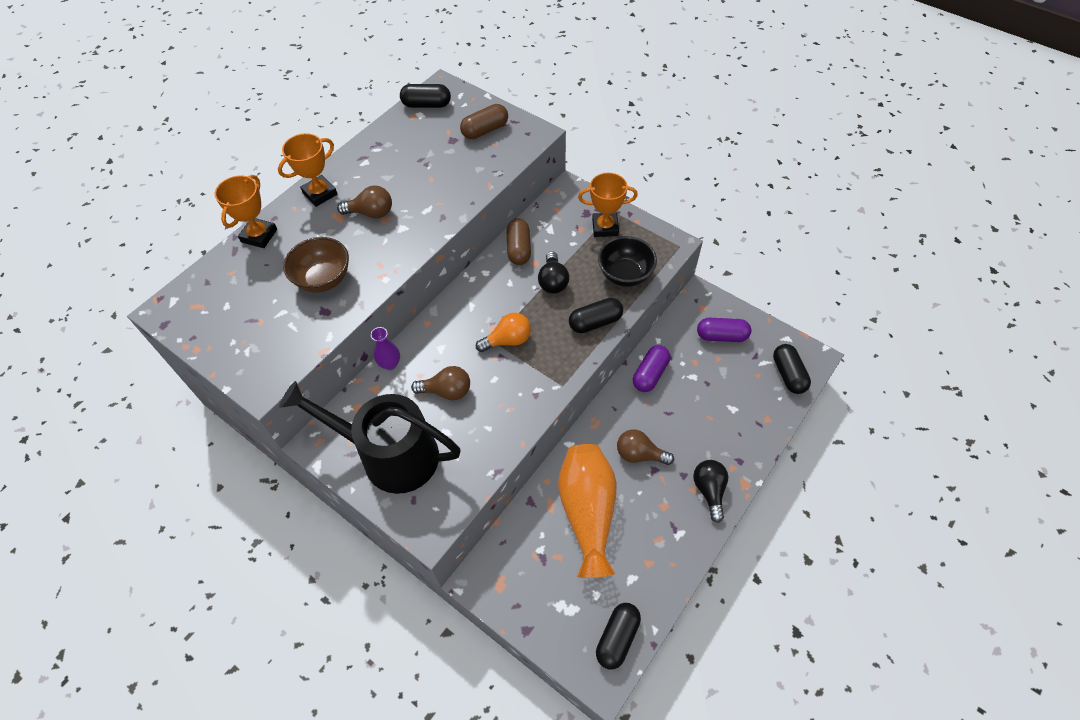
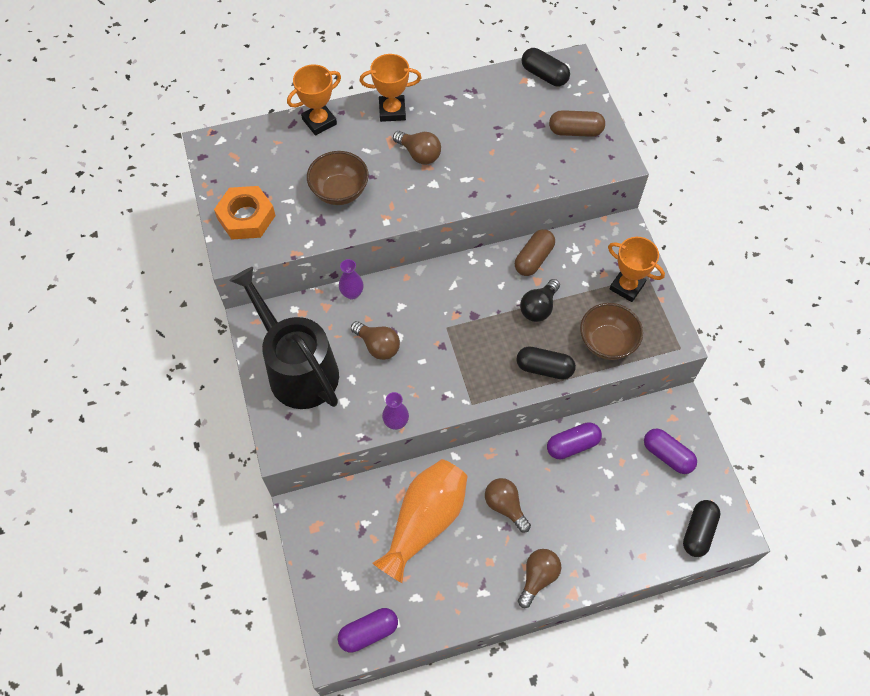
camera: 35 degrees right, 5 degrees up
orange light bulb [476,313,531,352] -> none
black capsule [596,603,641,669] -> purple capsule [338,608,398,653]
black bowl [598,236,657,287] -> brown bowl [580,303,643,360]
black light bulb [693,460,728,523] -> brown light bulb [518,549,561,608]
none -> orange nut [214,186,276,239]
none -> purple vase [382,392,409,430]

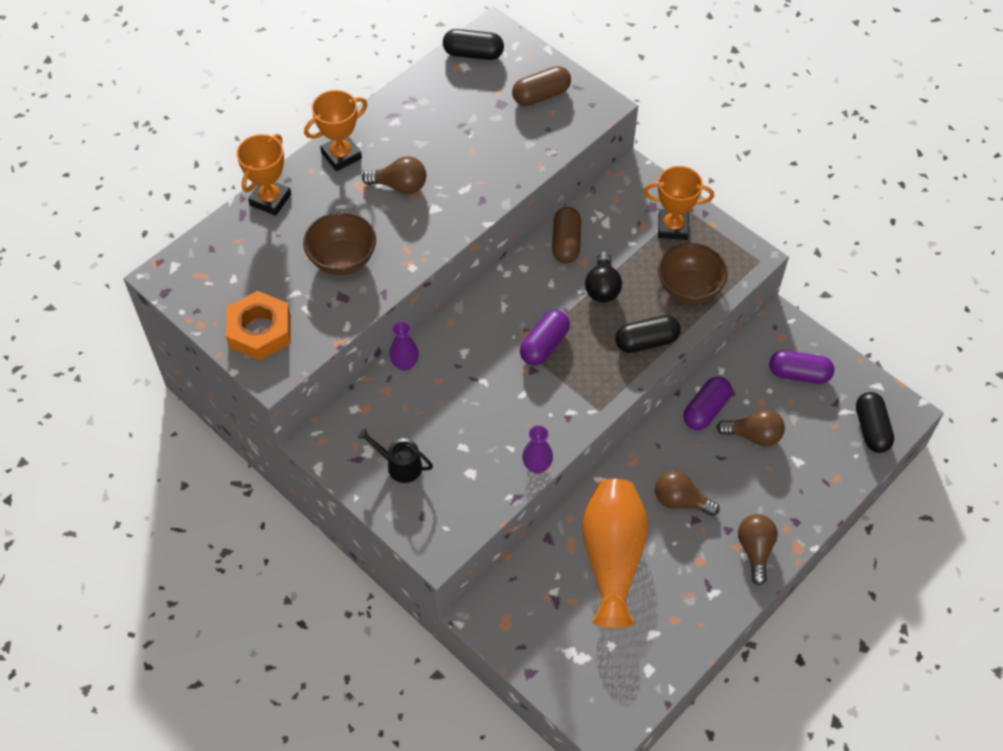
camera: 30 degrees left, 5 degrees down
black watering can [229,267,339,409] -> black watering can [358,428,433,483], size x0.41
purple capsule [338,608,398,653] -> purple capsule moved to [520,310,570,365]
brown light bulb [351,321,400,360] -> brown light bulb moved to [716,409,785,446]

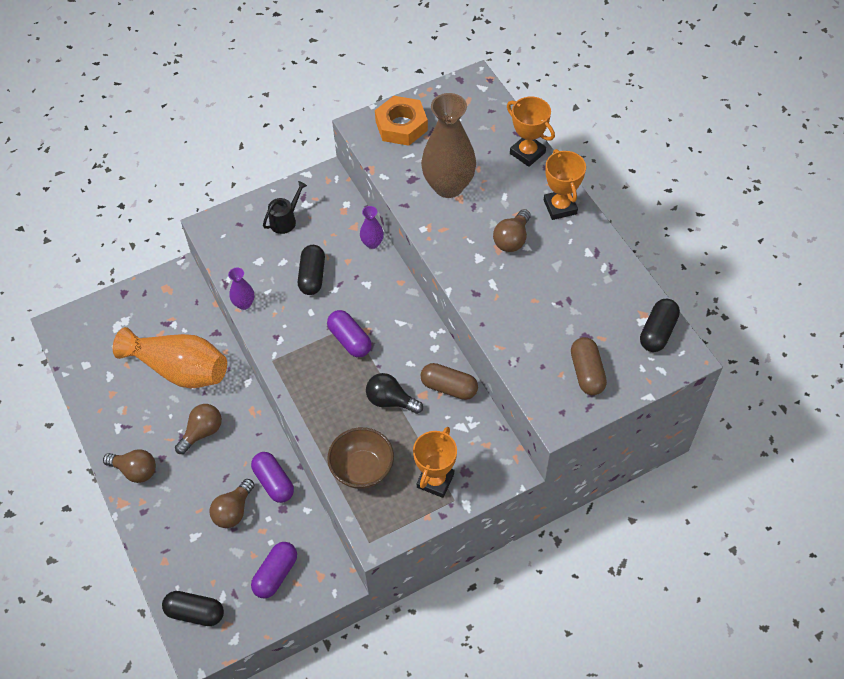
camera: 110 degrees right, 0 degrees up
brown bowl [303,212,376,275] -> brown vase [421,93,476,198]
black capsule [615,315,681,353] -> black capsule moved to [298,245,325,295]

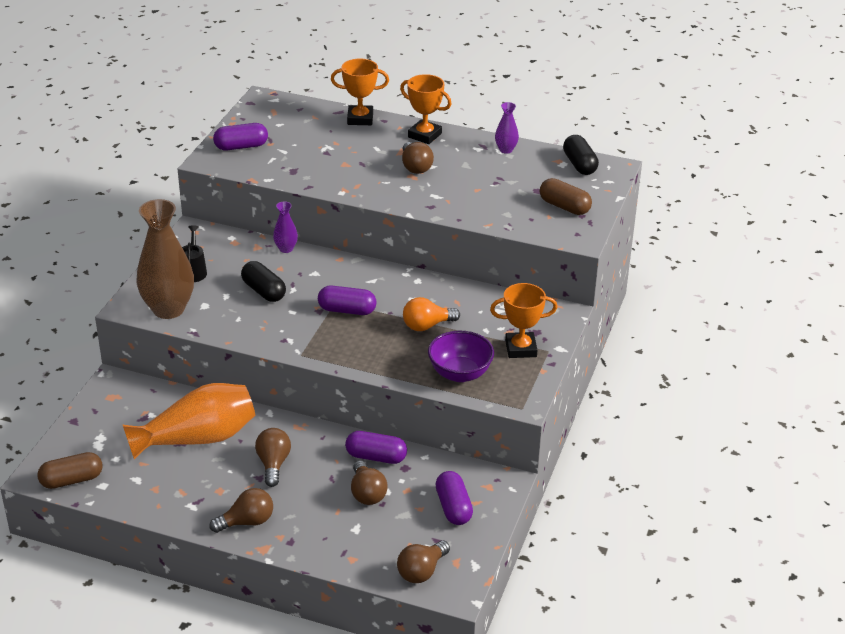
camera: 45 degrees left, 20 degrees down
black capsule [162,591,224,626] -> brown light bulb [397,541,450,583]
purple vase [228,268,254,310] -> purple vase moved to [495,102,519,154]
brown bowl [327,427,394,489] -> purple bowl [428,331,494,382]
black light bulb [366,373,423,414] -> orange light bulb [403,297,460,331]
orange nut [375,96,428,146] -> purple capsule [213,123,268,150]
orange trophy [413,427,457,498] -> orange trophy turned 75 degrees counterclockwise [490,283,557,358]
brown capsule [420,363,478,400] -> brown capsule moved to [37,452,103,489]
brown vase [421,93,476,198] -> brown vase moved to [137,199,194,319]

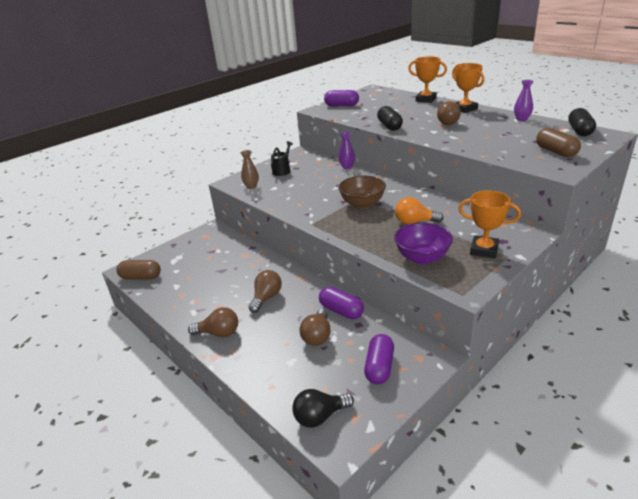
camera: 30 degrees right, 5 degrees down
orange vase [123,383,255,460] -> none
brown vase [137,199,194,319] -> brown vase [241,150,259,189], size x0.46
black capsule [241,261,286,302] -> black capsule moved to [377,106,403,131]
purple capsule [318,286,376,315] -> brown bowl [338,176,386,209]
brown light bulb [397,541,450,583] -> black light bulb [293,389,354,428]

